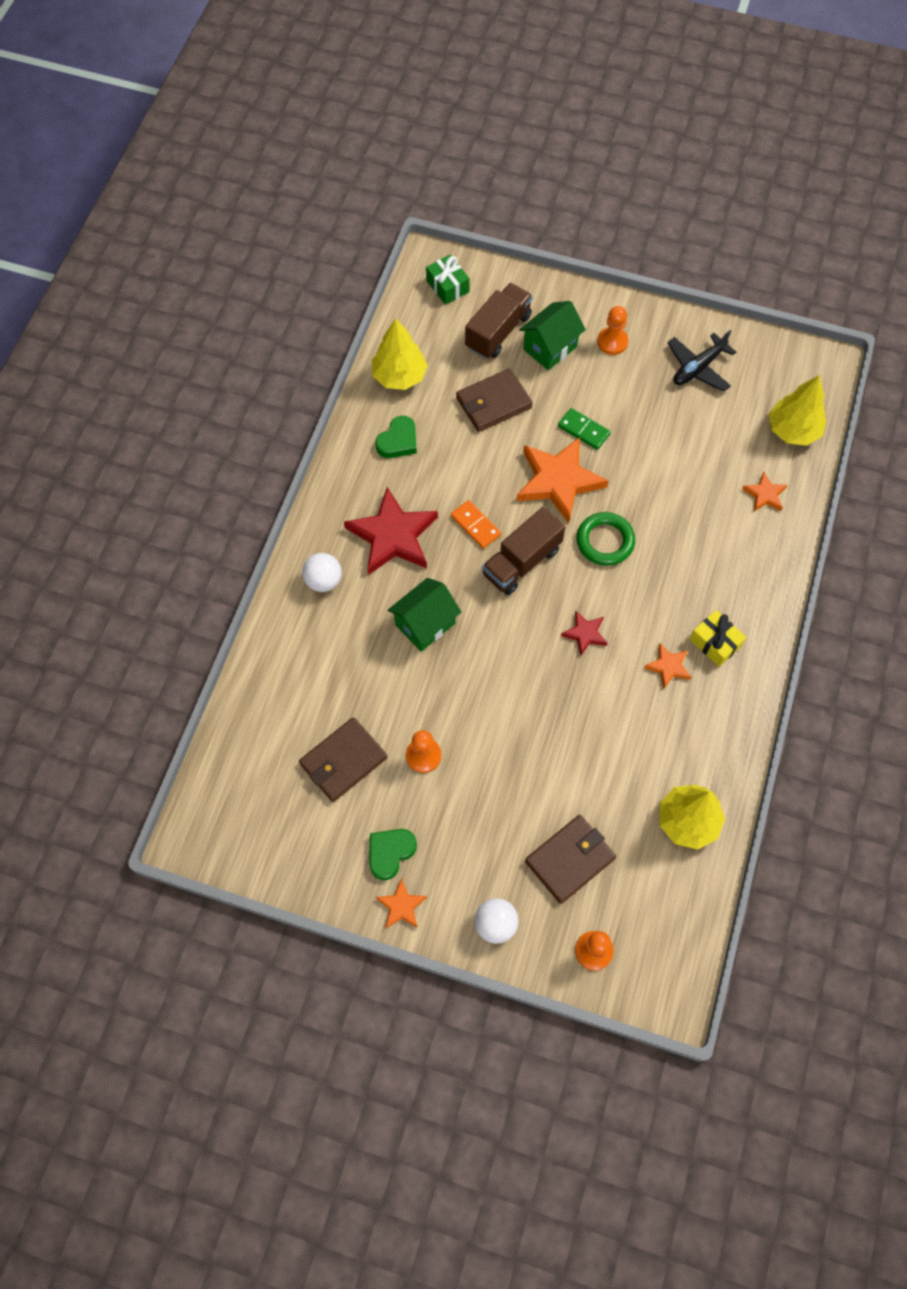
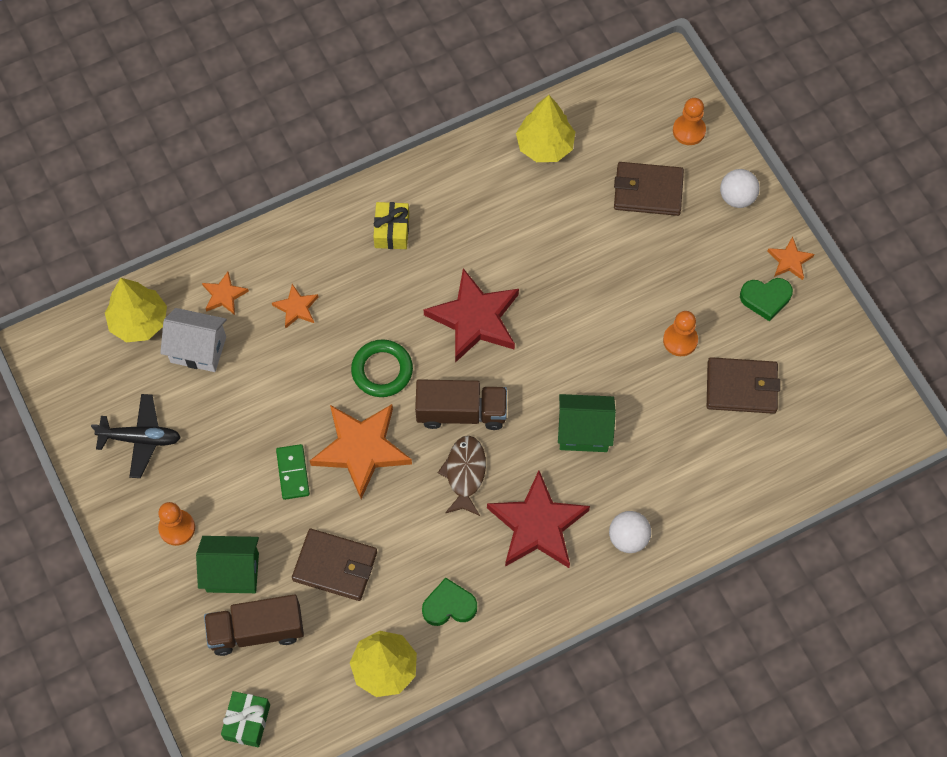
camera: 135 degrees left, 0 degrees up
orange domino [451,500,501,549] -> brown fish [438,436,486,516]
red star [561,611,608,656] -> red star [423,268,519,363], size x2.08
orange star [644,643,692,689] -> orange star moved to [272,284,318,328]
none -> white house [160,308,227,372]

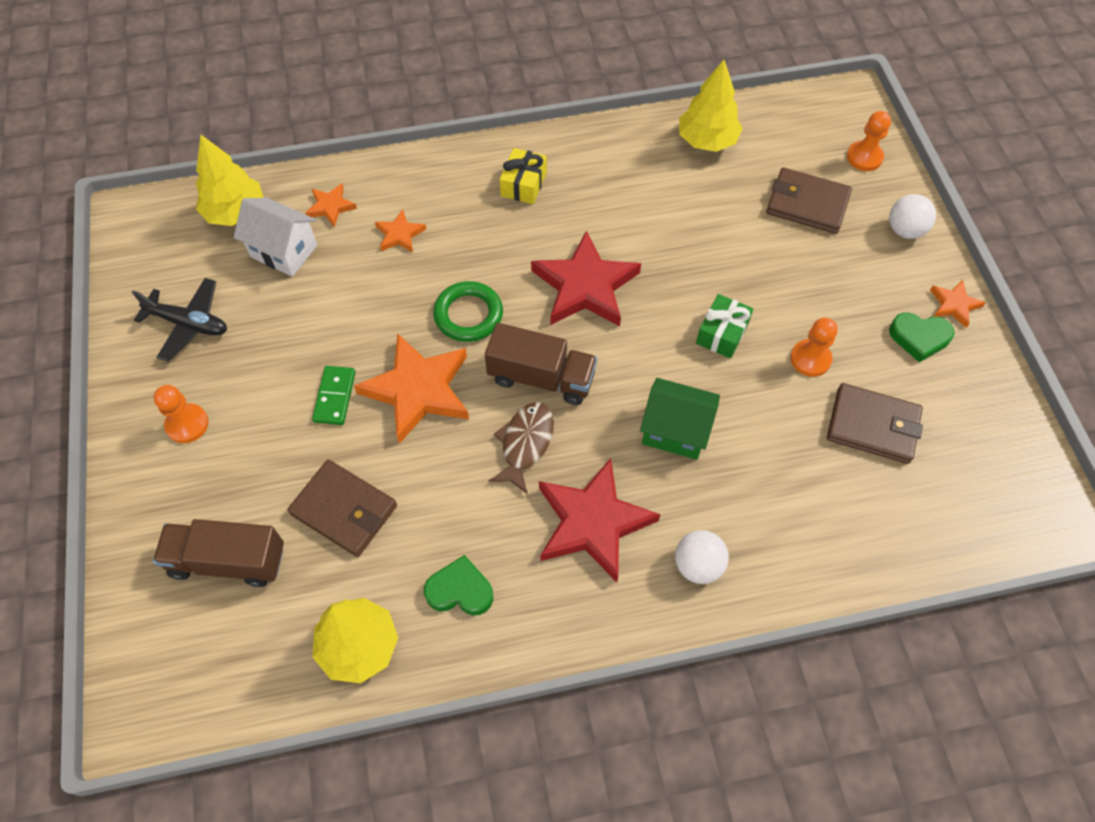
camera: 15 degrees right, 5 degrees down
green house [196,536,259,593] -> none
green gift [221,691,270,747] -> green gift moved to [696,294,753,358]

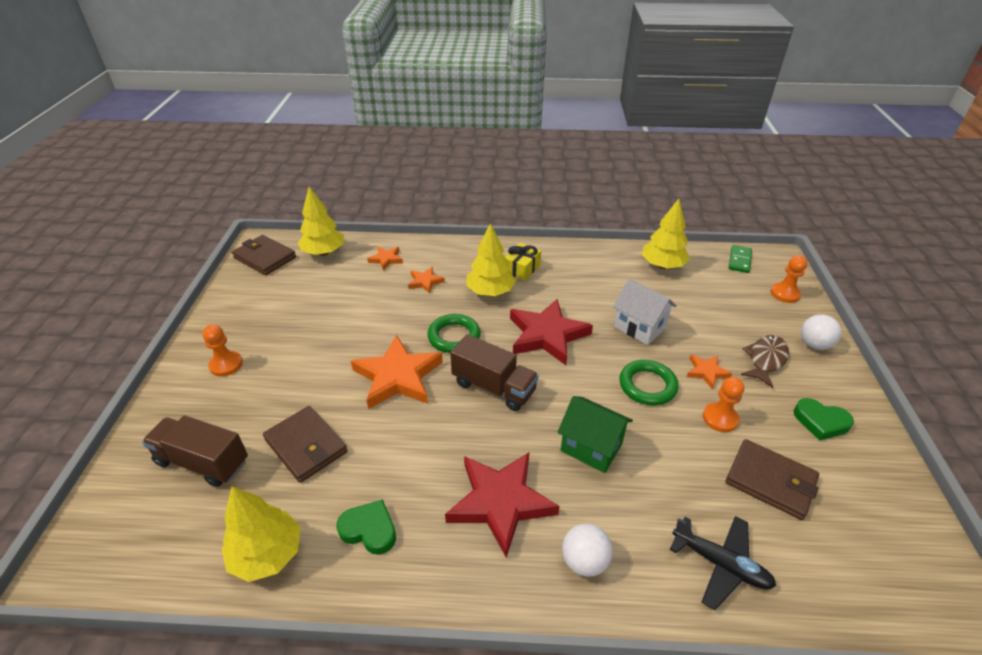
camera: 15 degrees right, 20 degrees down
black plane [132,278,227,361] -> black plane moved to [670,516,776,610]
white house [234,198,317,276] -> white house moved to [613,279,676,345]
green domino [312,366,356,425] -> green domino moved to [729,245,752,273]
brown fish [488,402,554,494] -> brown fish moved to [741,335,789,388]
green gift [696,294,753,358] -> green ring [620,360,678,405]
brown wallet [766,167,852,234] -> brown wallet moved to [232,235,296,275]
orange star [930,280,985,328] -> orange star moved to [687,355,732,389]
none -> yellow tree [466,223,516,296]

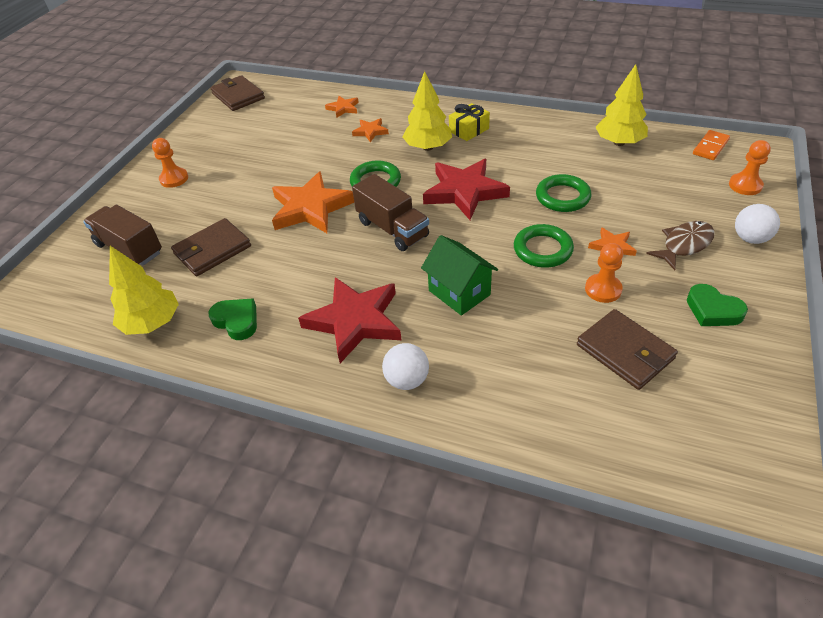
camera: 20 degrees right, 5 degrees up
brown wallet [263,406,348,483] -> brown wallet turned 75 degrees clockwise [171,218,251,276]
yellow tree [298,187,344,256] -> none
white house [613,279,676,345] -> green ring [536,174,592,212]
black plane [670,516,776,610] -> none
green domino [729,245,752,273] -> orange domino [693,130,730,160]

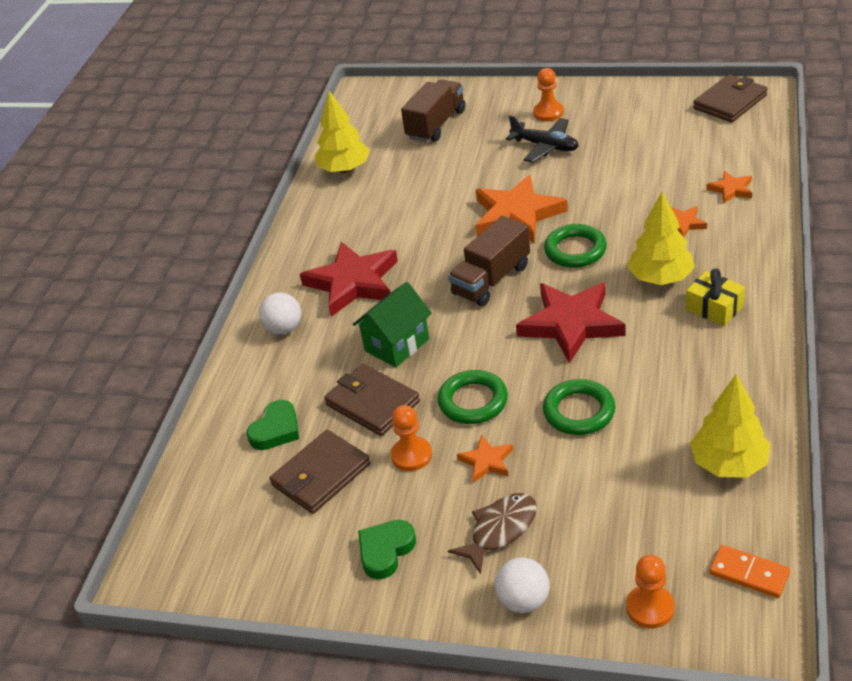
camera: 85 degrees right, 5 degrees down
brown wallet [171,218,251,276] -> brown wallet moved to [324,364,420,436]
green heart [208,298,257,340] -> green heart moved to [246,400,299,450]
brown fish [646,221,715,270] -> brown fish turned 90 degrees counterclockwise [448,493,537,574]
none -> black plane [506,115,579,163]

